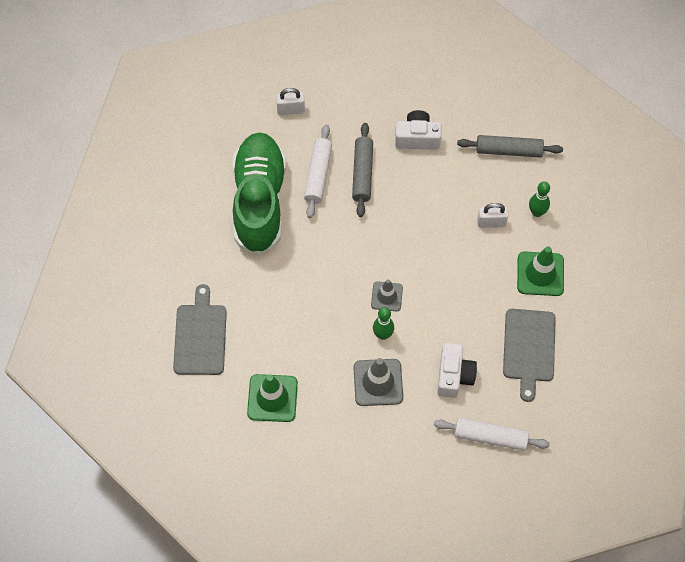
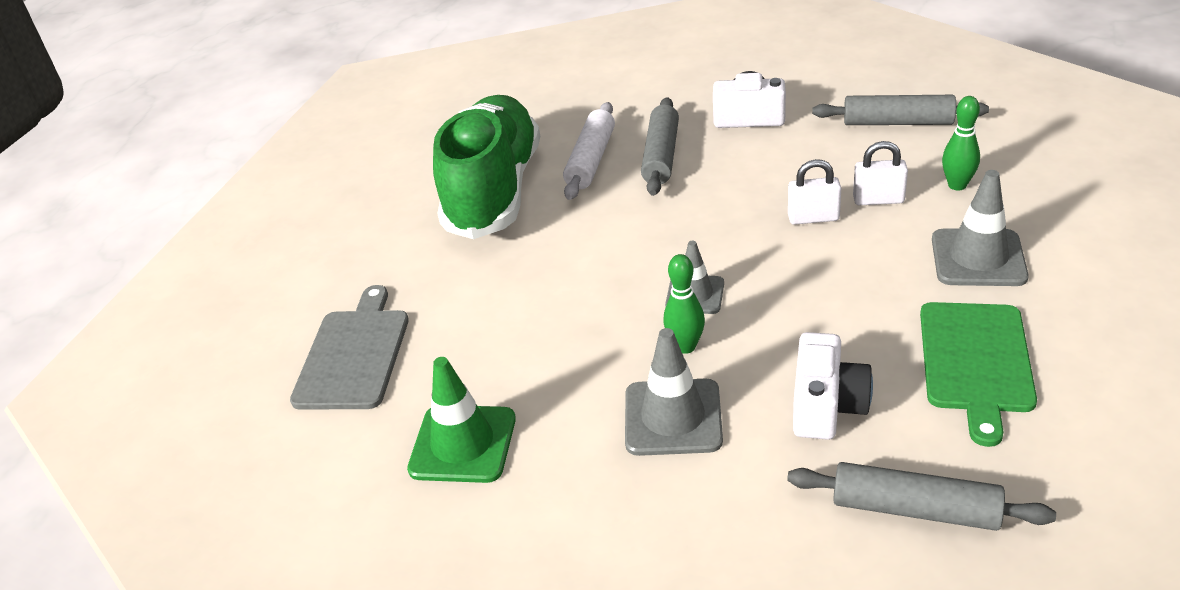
camera: 10 degrees right, 25 degrees down
white padlock [276,88,305,115] -> white padlock moved to [788,159,841,225]
white rolling pin [434,418,550,451] -> grey rolling pin [787,462,1056,531]
grey cutting board [503,309,556,402] -> green cutting board [920,302,1037,447]
green traffic cone [517,246,564,296] -> grey traffic cone [932,170,1029,286]

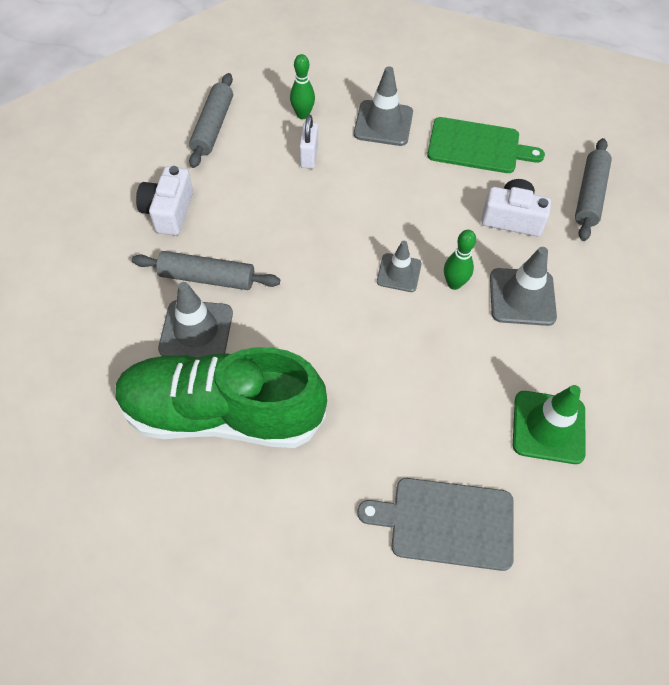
camera: 95 degrees left, 20 degrees up
white rolling pin [563,102,615,200] -> grey traffic cone [158,282,233,358]
white padlock [788,159,841,225] -> none

